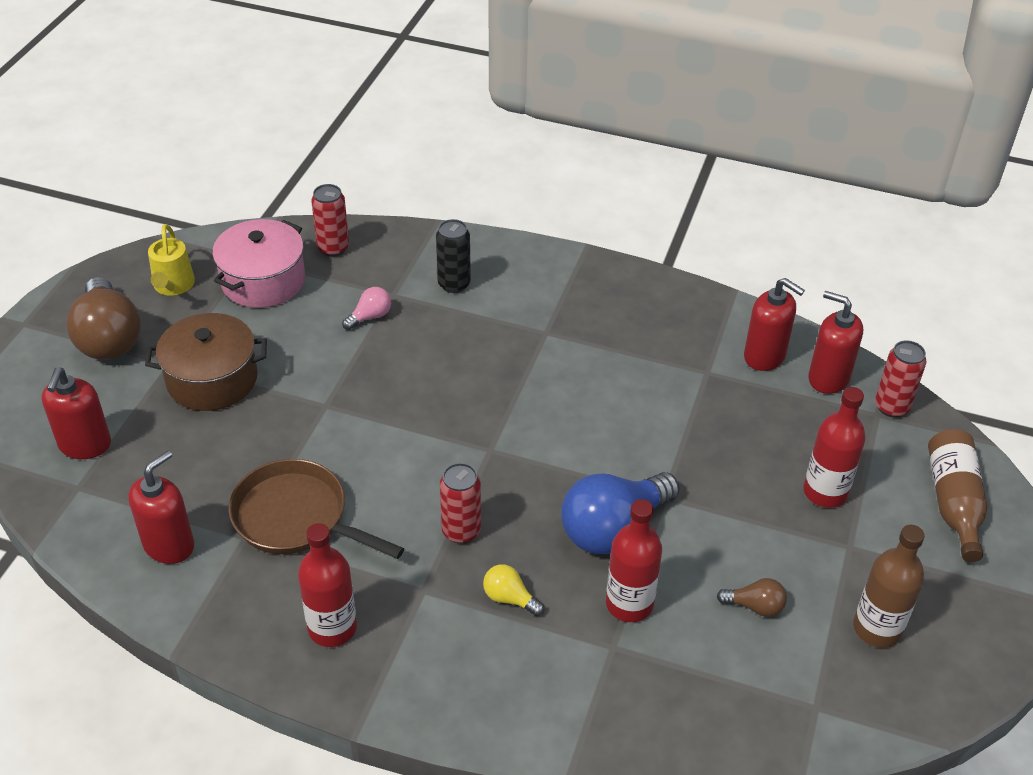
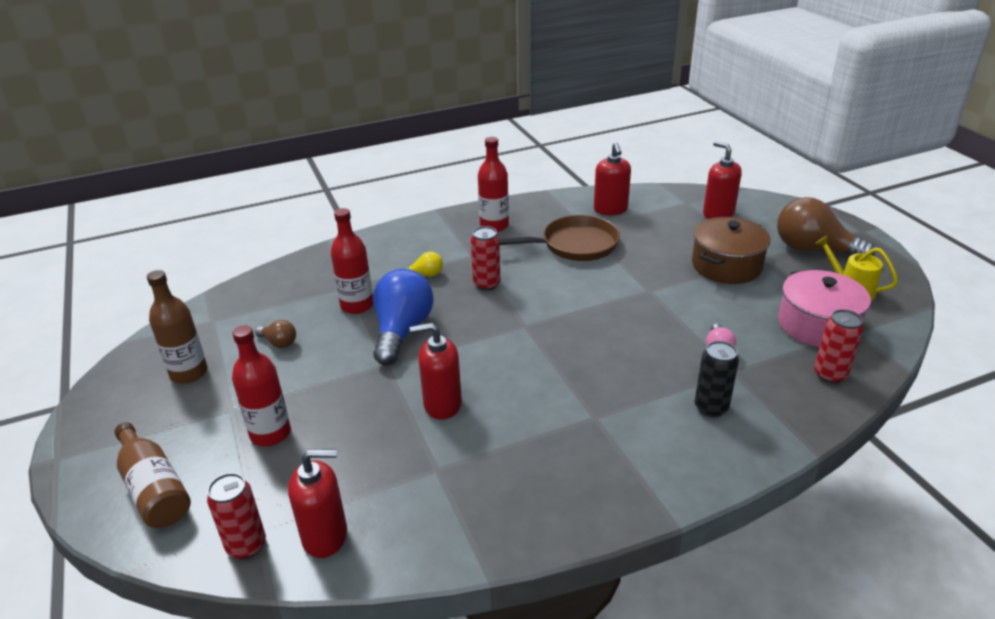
camera: 140 degrees right, 10 degrees down
brown light bulb [717,578,787,617] -> brown light bulb turned 120 degrees counterclockwise [255,320,296,348]
red soap dispenser [744,278,805,371] -> red soap dispenser moved to [410,323,462,420]

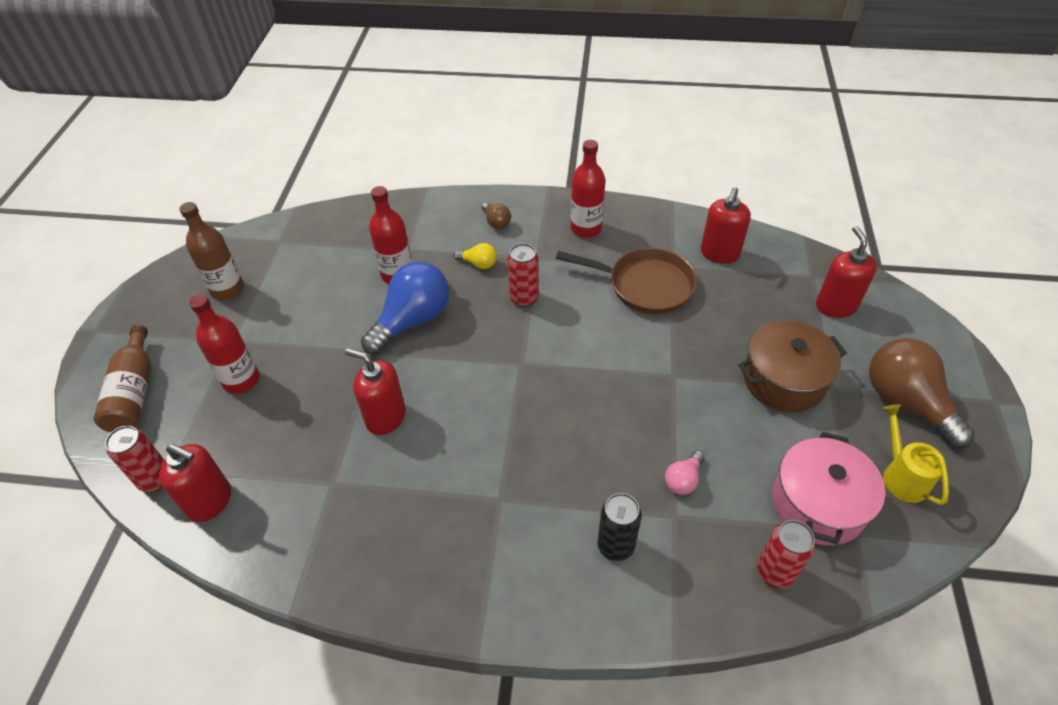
camera: 30 degrees right, 15 degrees up
brown light bulb [255,320,296,348] -> brown light bulb moved to [481,202,511,229]

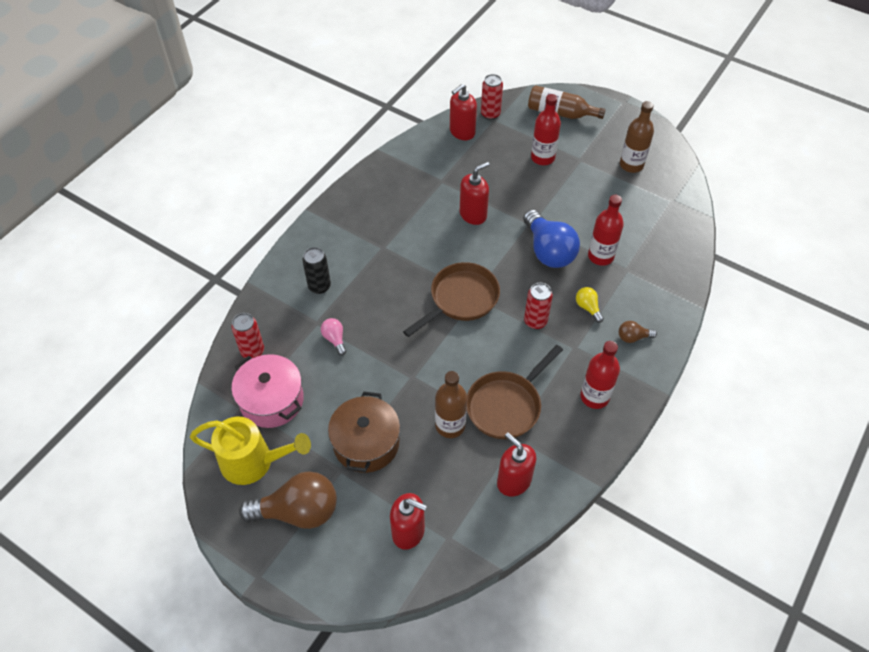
camera: 115 degrees right, 5 degrees up
yellow light bulb [454,243,497,269] -> yellow light bulb turned 105 degrees clockwise [576,287,604,323]
yellow watering can [882,404,949,505] -> yellow watering can [190,417,311,485], size x1.57
none -> brown pan [403,262,500,337]
none -> brown bottle [435,371,467,438]

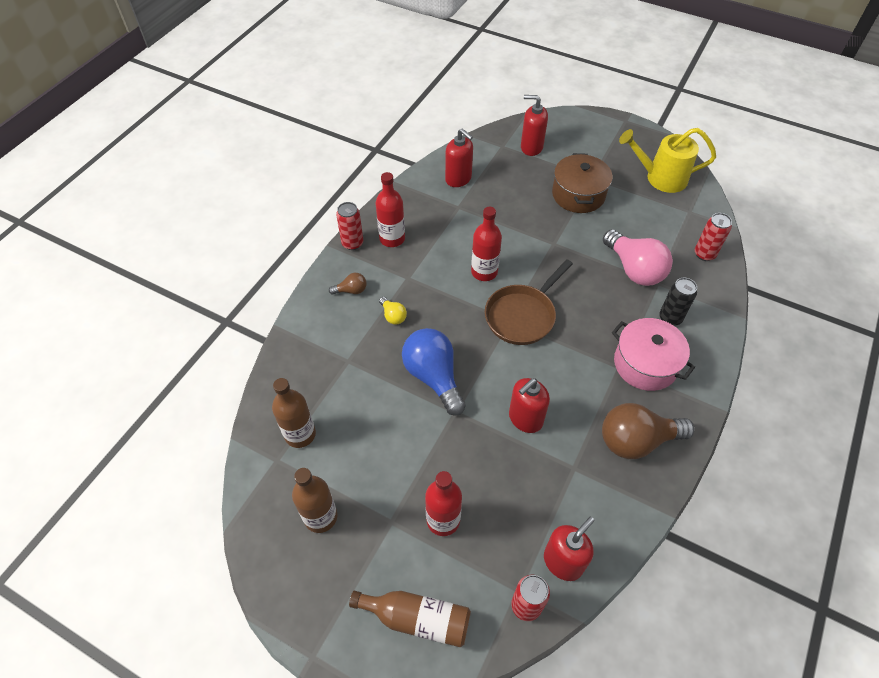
camera: 175 degrees right, 0 degrees up
pink pot [232,354,304,428] -> pink pot moved to [612,318,695,391]
brown light bulb [239,471,337,529] -> brown light bulb moved to [602,403,695,459]
pink light bulb [321,318,346,355] -> pink light bulb [603,229,673,286], size x2.17
brown bottle [435,371,467,438] -> brown bottle moved to [272,378,316,448]
brown pan [467,345,563,439] -> none
red can [524,283,553,329] -> red can moved to [336,202,363,250]
red bottle [588,195,624,266] -> red bottle moved to [471,207,502,281]

